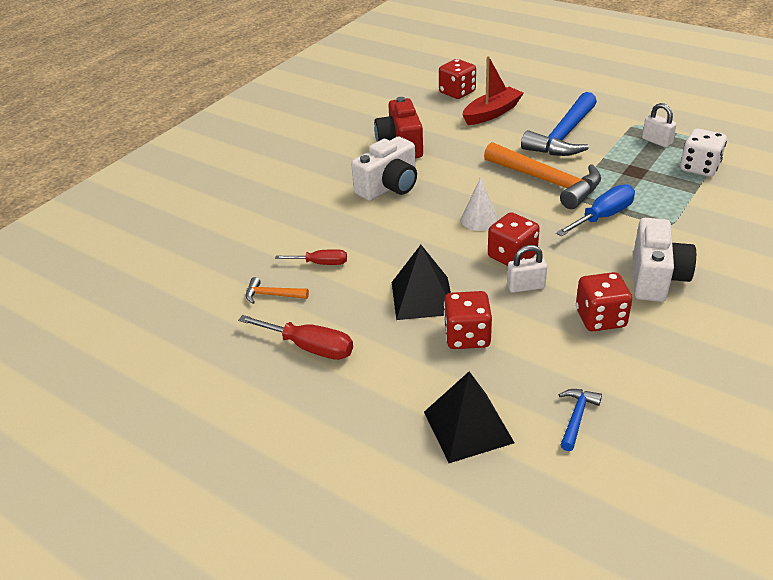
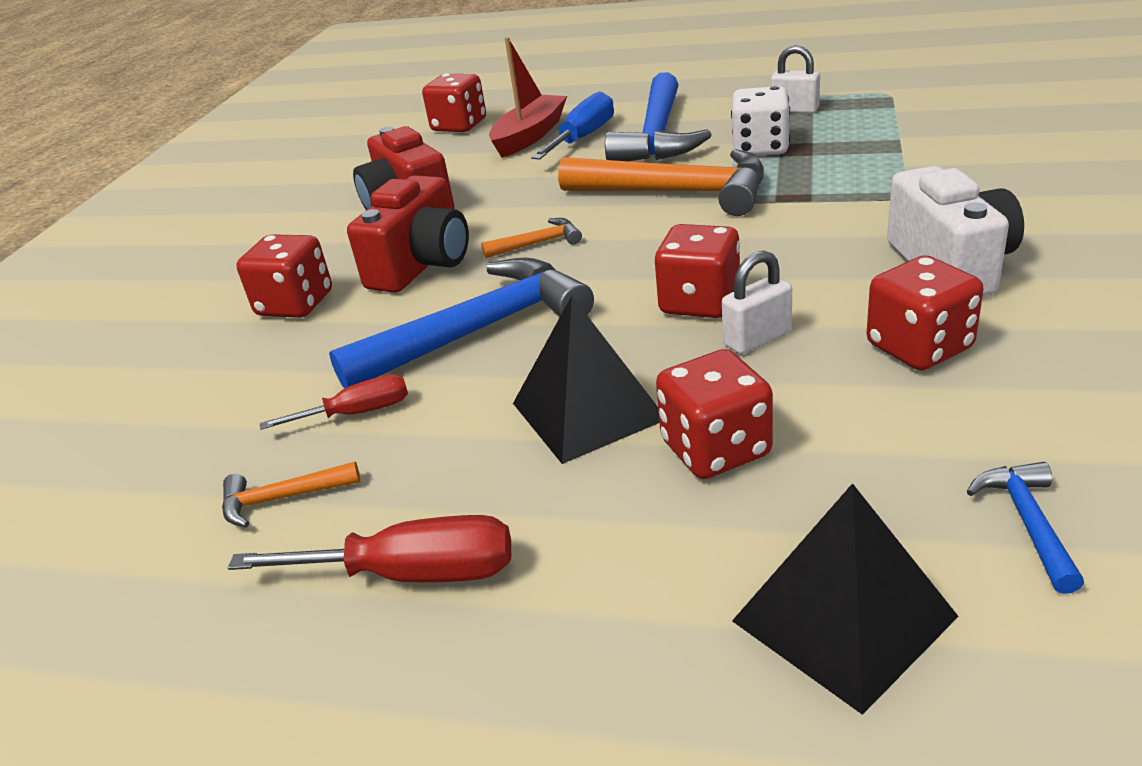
camera: 20 degrees left, 5 degrees down
white camera [351,137,417,201] -> red camera [347,175,469,293]
white cone [461,177,498,231] -> none
blue screwdriver [556,184,635,237] -> blue screwdriver moved to [531,91,614,160]
white dice [680,129,727,177] -> white dice moved to [731,86,790,156]
none -> red dice [236,234,332,318]
none -> blue hammer [329,258,594,389]
none -> orange hammer [481,218,582,258]

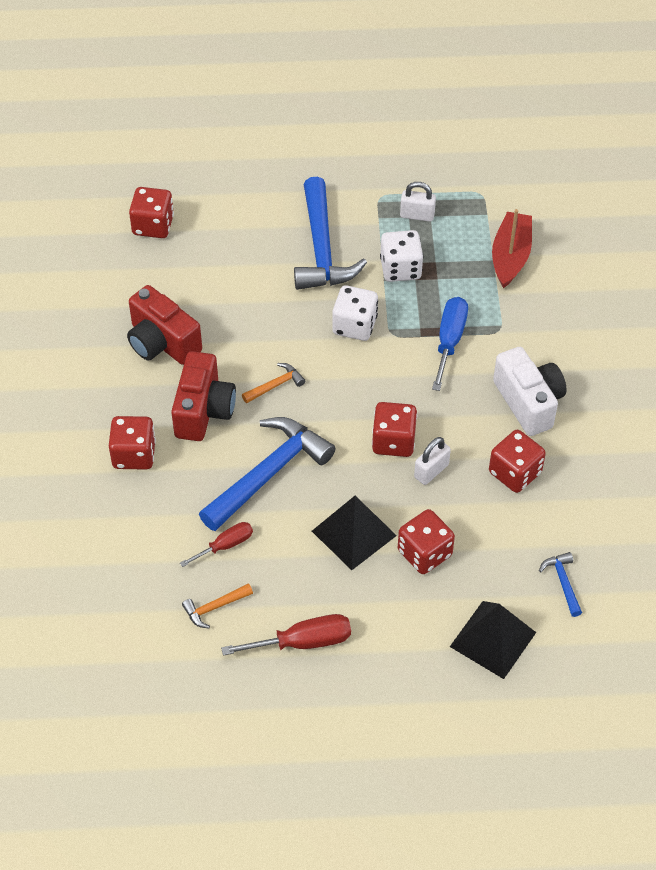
camera: 20 degrees left, 20 degrees up
red boat [489,37,567,158] -> red boat moved to [492,209,532,288]
blue screwdriver [531,91,614,160] -> blue screwdriver moved to [432,297,468,391]
orange hammer [558,149,764,216] -> white dice [332,285,378,341]

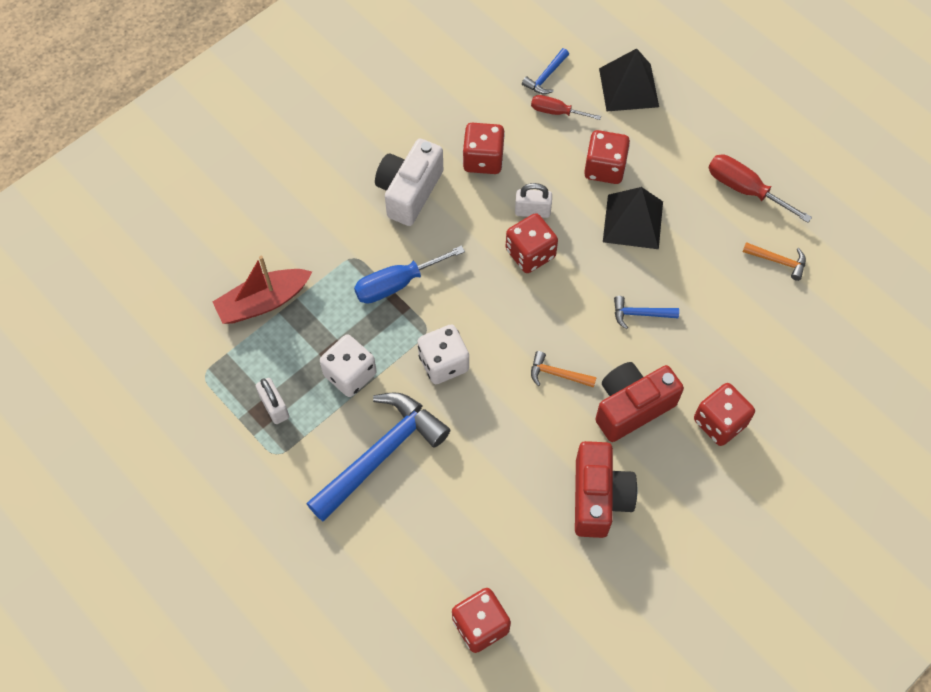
camera: 130 degrees left, 10 degrees up
red screwdriver [180,522,253,567] -> red screwdriver moved to [531,95,601,120]
blue hammer [199,417,336,531] -> blue hammer [614,296,679,329], size x0.44

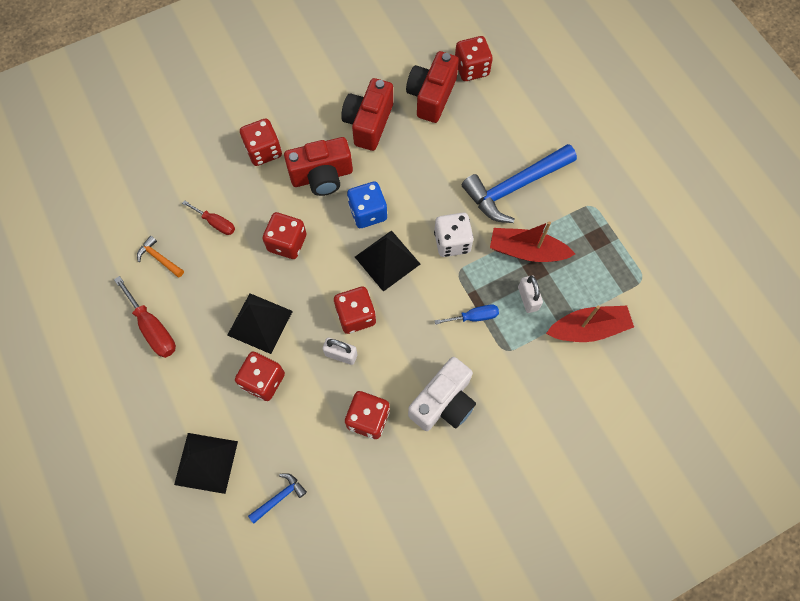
camera: 165 degrees left, 5 degrees up
white padlock [256,378,289,424] -> white padlock moved to [518,275,543,313]
white dice [320,334,377,397] -> red boat [490,221,575,262]
blue screwdriver [354,245,465,304] -> blue screwdriver [434,304,499,325], size x0.65
red screwdriver [531,95,601,120] -> red screwdriver moved to [182,200,235,235]
orange hammer [531,351,597,387] -> blue dice [347,181,387,228]
blue hammer [614,296,679,329] -> red dice [262,212,307,259]
none -> black pyramid [355,230,420,292]
none -> red camera [406,51,459,123]

